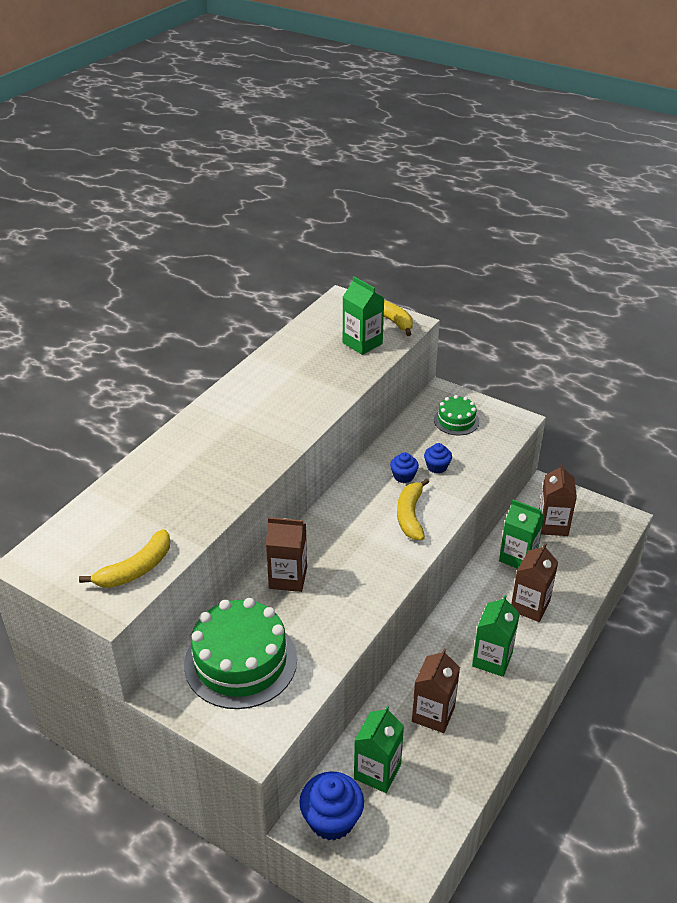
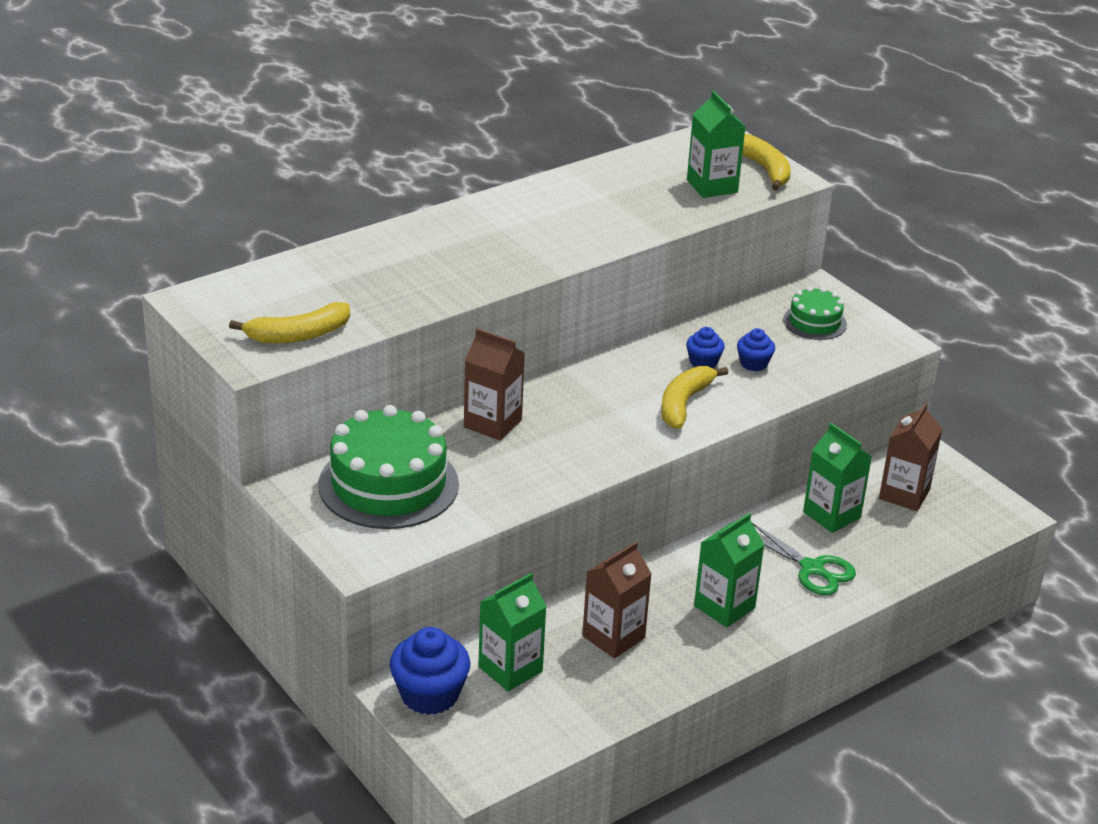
camera: 20 degrees right, 5 degrees down
brown carton [511,543,558,622] -> green scissors [752,523,856,595]

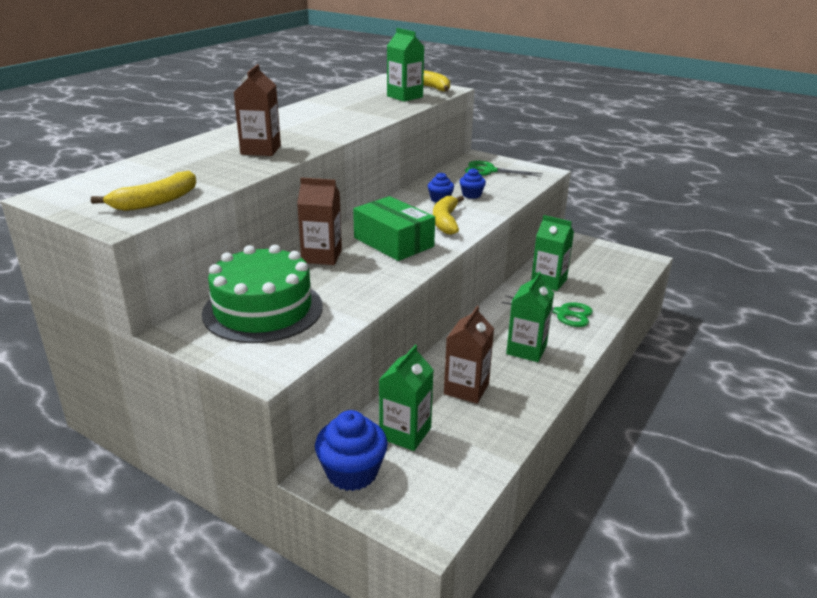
camera: 20 degrees left, 5 degrees down
green cake [783,287,847,340] -> green scissors [465,161,543,177]
brown carton [879,403,942,511] -> brown carton moved to [234,64,281,156]
none -> green box [353,196,435,261]

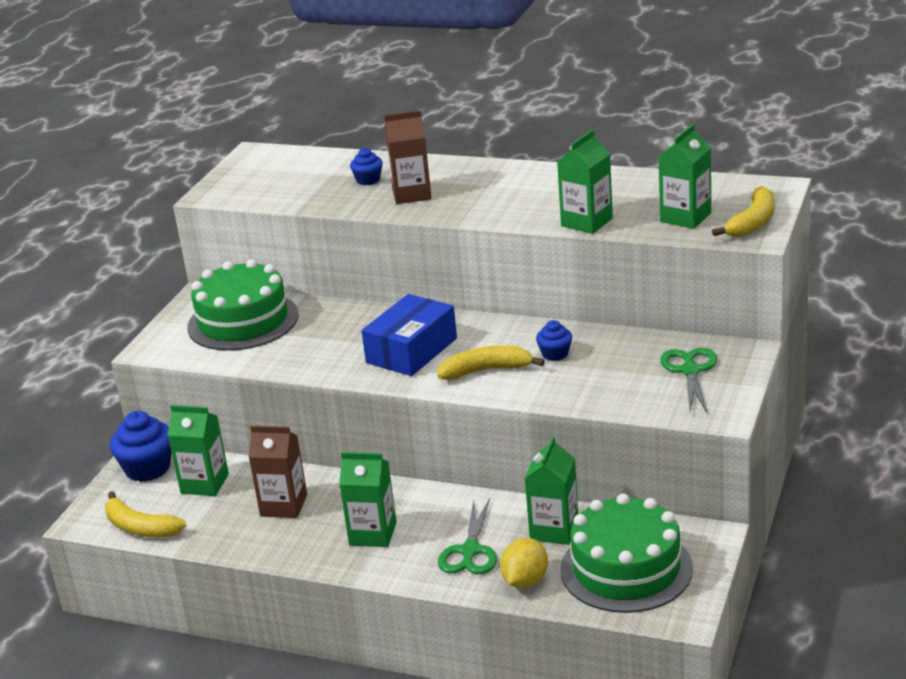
camera: 80 degrees right, 0 degrees up
yellow banana [91,171,196,211] -> yellow banana moved to [105,491,186,537]
brown carton [297,177,342,265] -> none
green box [353,196,435,261] -> blue box [361,294,457,376]
blue cupcake [460,168,486,199] -> blue cupcake moved to [350,148,383,185]
none -> yellow lemon [500,538,548,588]
none -> green carton [557,130,613,234]
none -> green cake [560,494,693,613]

